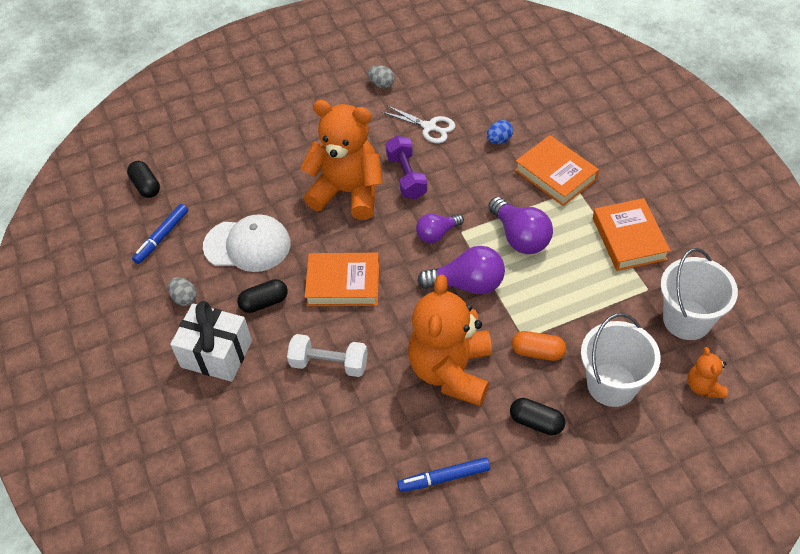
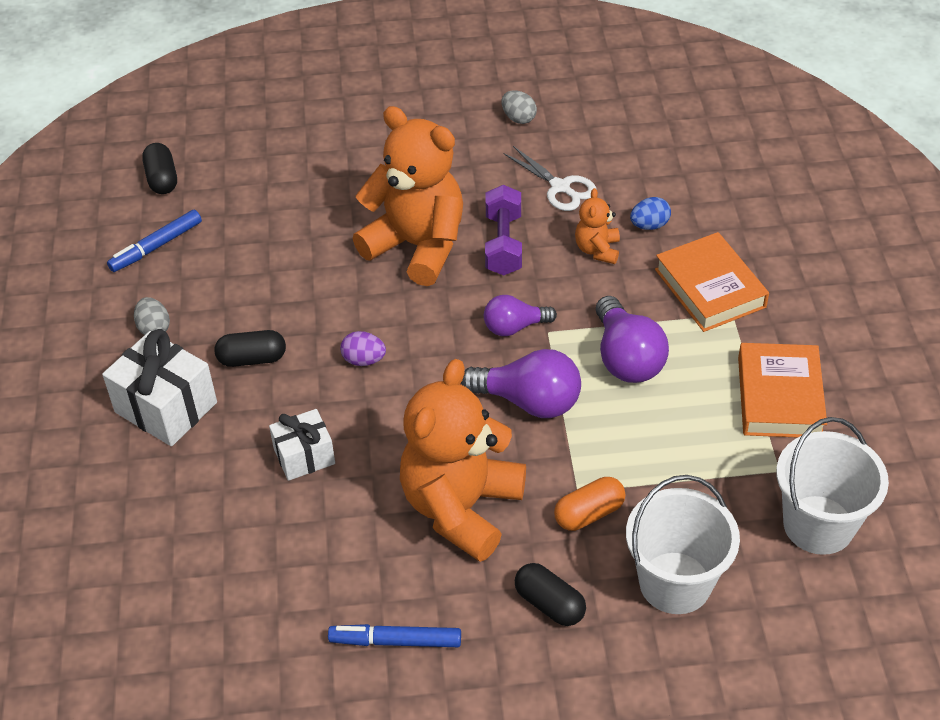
camera: 15 degrees right, 5 degrees down
white cap [203,214,290,272] -> none
white dumbbell [287,334,368,377] -> white gift [269,409,335,481]
orange book [305,253,379,306] -> purple egg [340,331,386,366]
orange capsule [512,331,566,361] -> orange capsule turned 60 degrees counterclockwise [554,477,625,531]
orange teddy bear [688,347,728,398] -> orange teddy bear moved to [575,188,620,264]

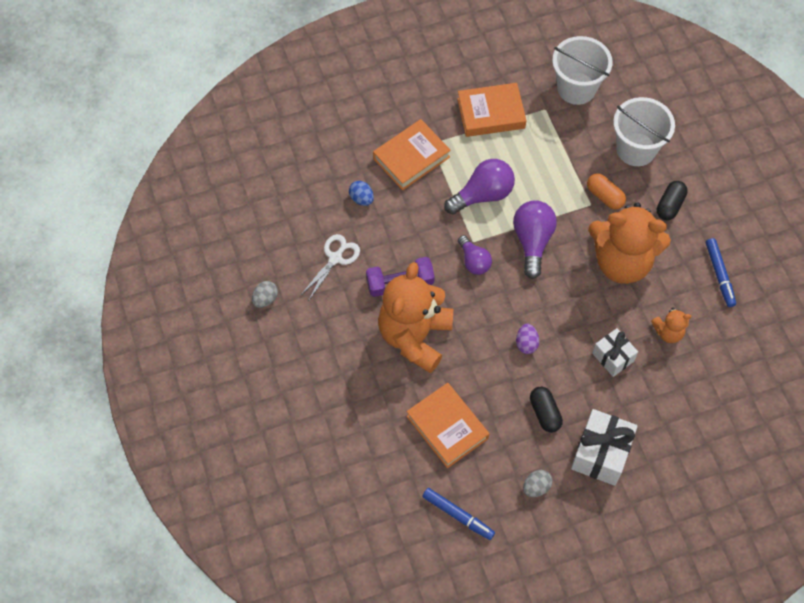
camera: 105 degrees left, 15 degrees up
black capsule [142,143,177,194] -> none
orange teddy bear [575,188,620,264] -> orange teddy bear moved to [651,307,691,343]
none -> orange book [406,383,489,468]

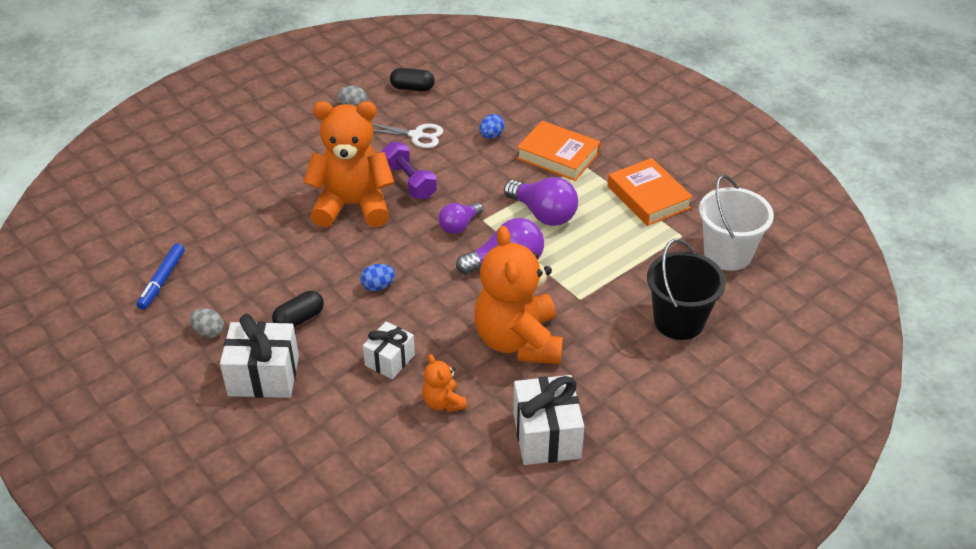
camera: 70 degrees right, 20 degrees down
orange book [406,383,489,468] -> none
purple egg [516,324,539,354] -> blue egg [360,264,395,291]
orange capsule [587,173,626,210] -> none
white bucket [613,97,675,166] -> black bucket [647,239,726,340]
black capsule [657,181,688,220] -> black capsule moved to [390,68,434,91]
blue marker [706,238,736,307] -> white gift [513,375,584,465]

